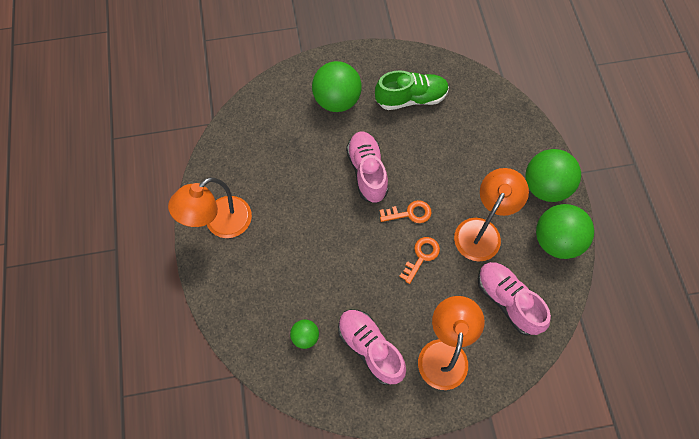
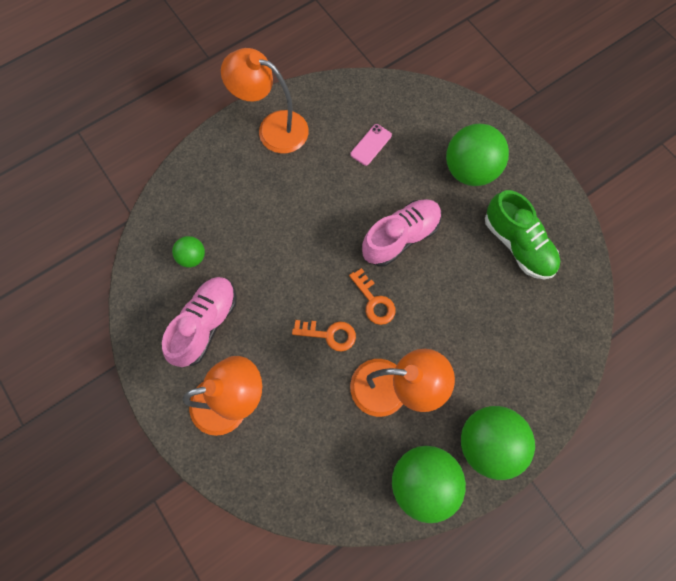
camera: 65 degrees right, 5 degrees up
pink shoe [478,262,551,336] -> none
none -> pink phone [350,124,392,166]

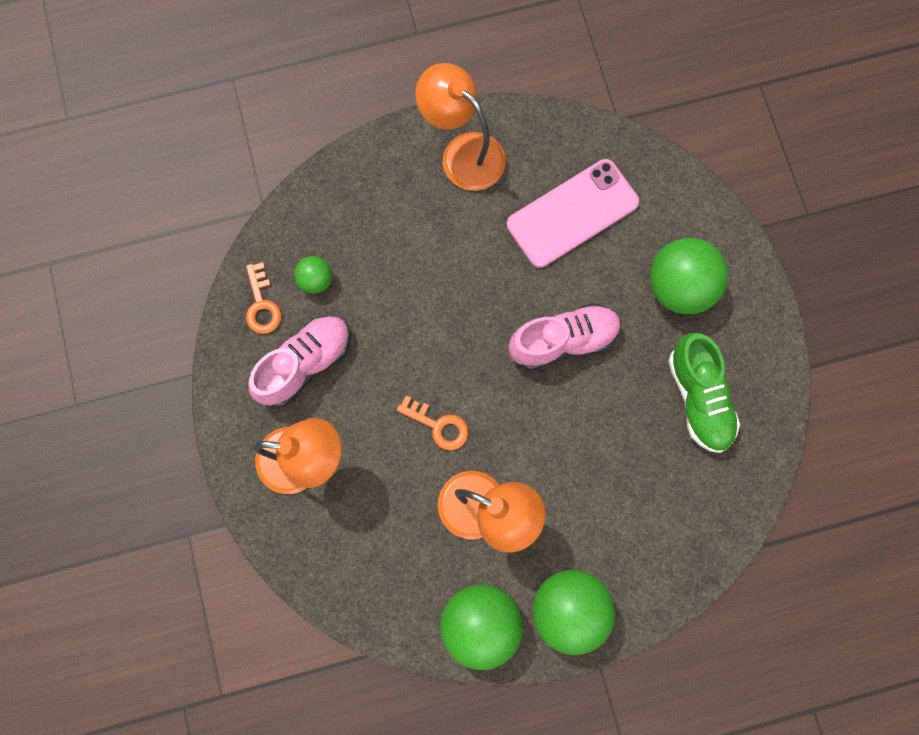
camera: 20 degrees right, 5 degrees up
orange key [349,268,395,325] -> orange key moved to [246,262,282,334]
pink phone [350,124,392,166] -> pink phone [507,159,639,268], size x2.22

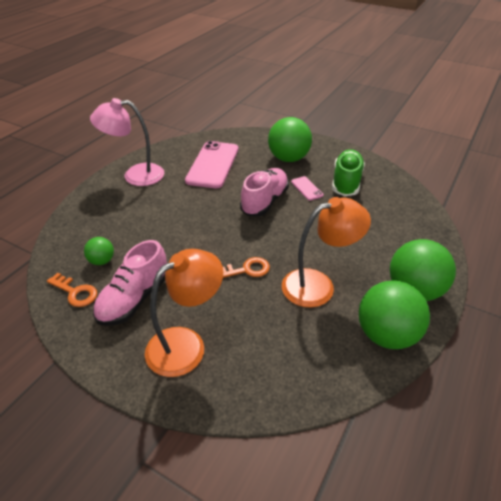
camera: 45 degrees left, 35 degrees down
pink shoe [248,316,351,407] -> pink shoe turned 150 degrees counterclockwise [93,240,167,326]
orange lamp [415,63,506,191] -> pink lamp [90,98,164,186]
green shoe [668,333,740,453] -> green shoe turned 105 degrees counterclockwise [332,149,365,196]
none -> pink phone [291,176,323,201]

